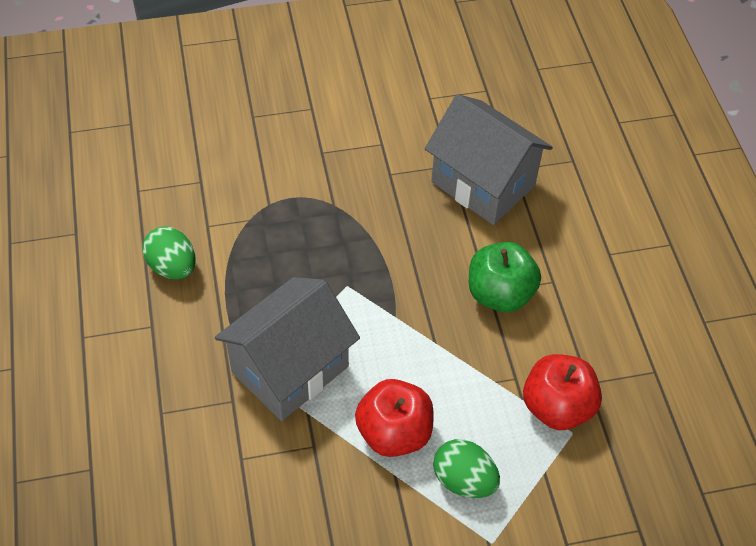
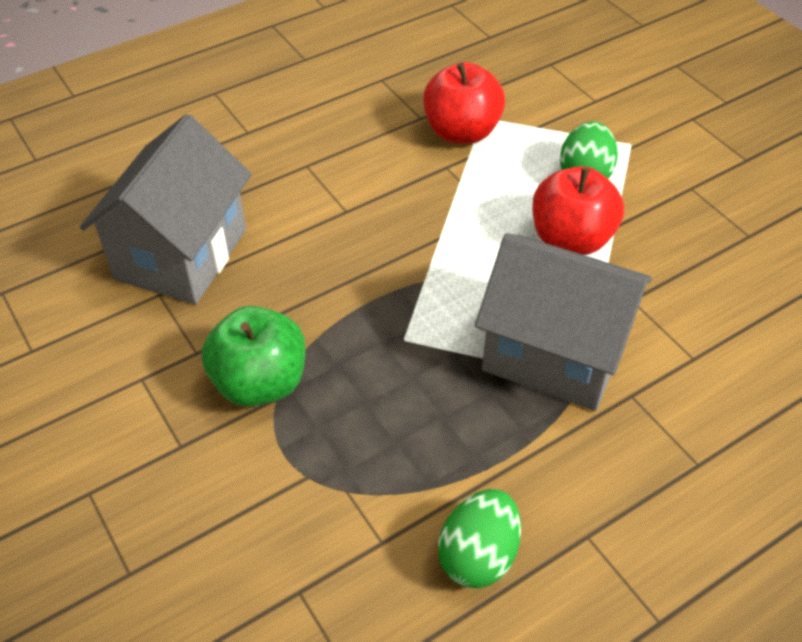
camera: 110 degrees left, 5 degrees down
green apple [469,242,541,312] -> green apple moved to [202,306,306,407]

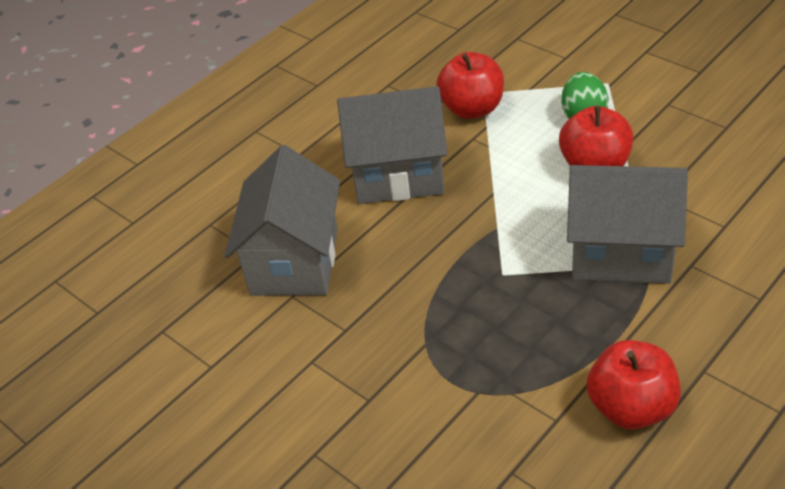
camera: 10 degrees left, 5 degrees down
green apple [202,306,306,407] -> none
green egg [438,489,521,588] -> red apple [587,340,681,430]
none -> grey house [337,86,447,204]

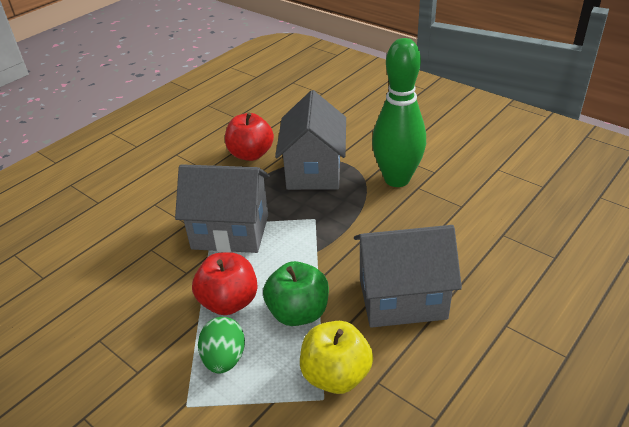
camera: 175 degrees right, 5 degrees down
grey house [225,145,340,296] -> grey house moved to [275,90,346,190]
red apple [436,52,504,119] -> yellow apple [300,321,373,394]
none -> green apple [263,261,329,326]
none -> green bowling pin [372,38,426,187]

